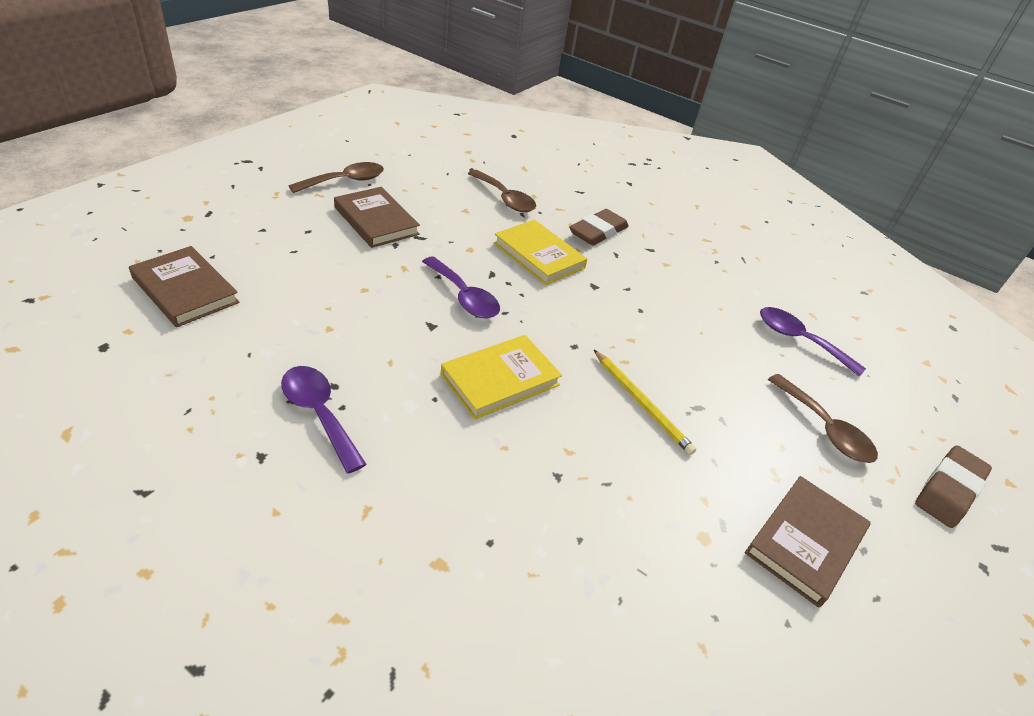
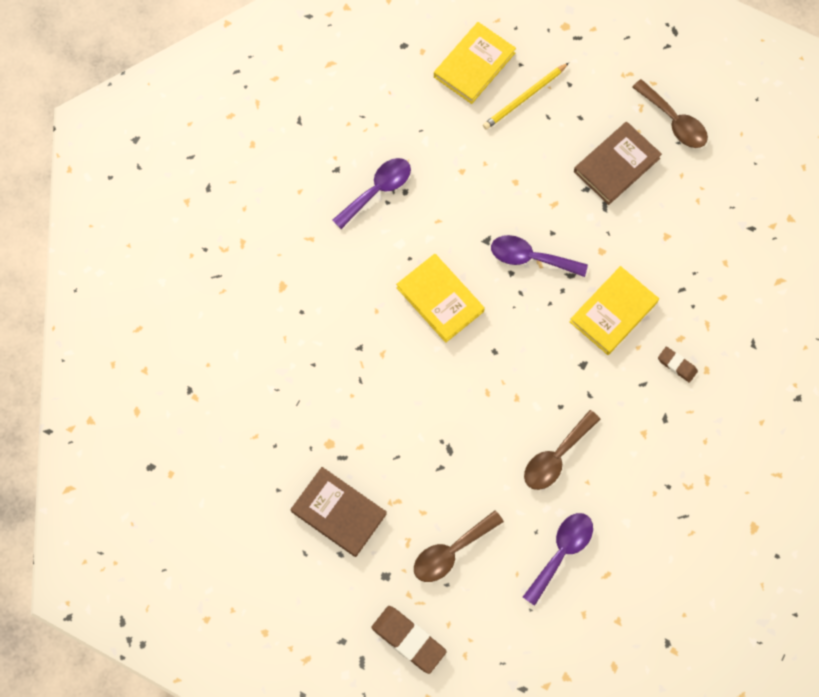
camera: 90 degrees right, 30 degrees up
brown book [129,246,240,327] -> yellow book [434,22,516,104]
purple spoon [422,256,500,318] -> purple spoon turned 60 degrees clockwise [491,235,588,277]
brown spoon [468,170,536,212] -> brown spoon moved to [524,410,600,490]
brown eraser [569,209,629,246] -> brown eraser [658,347,698,383], size x0.57
yellow pencil [594,350,696,455] -> yellow pencil moved to [483,63,569,130]

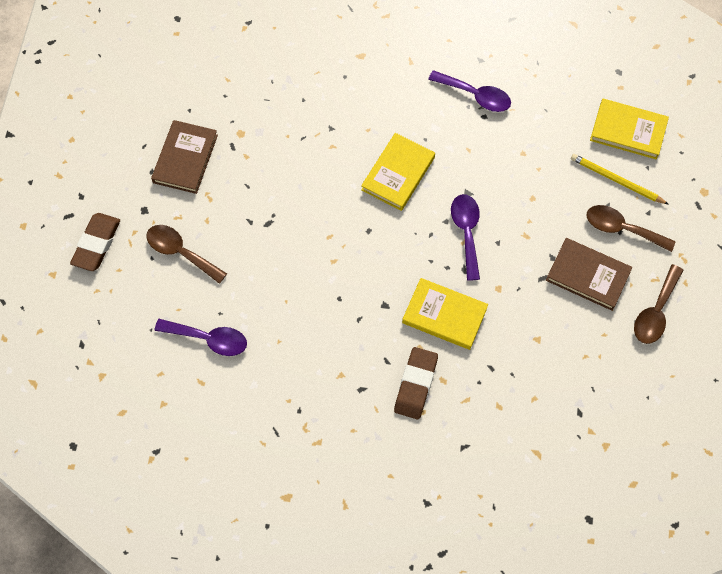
camera: 70 degrees right, 5 degrees down
brown spoon [524,410,600,490] -> brown spoon moved to [586,205,675,252]
brown eraser [658,347,698,383] -> brown eraser [394,347,438,419], size x1.76

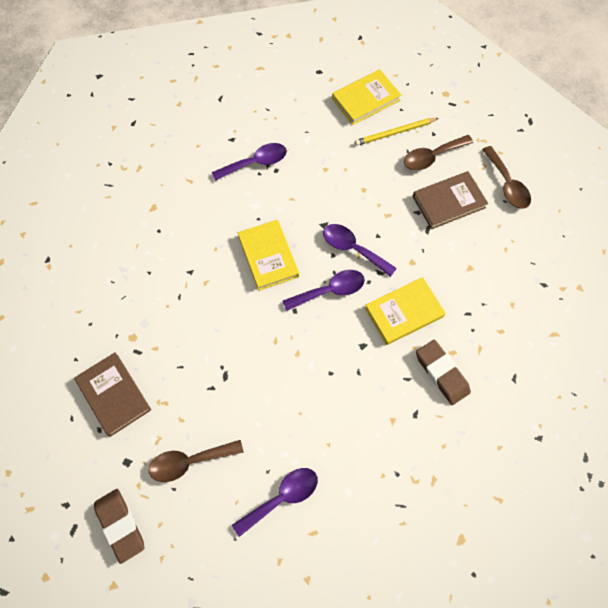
camera: 50 degrees left, 0 degrees up
none -> purple spoon [283,270,365,311]

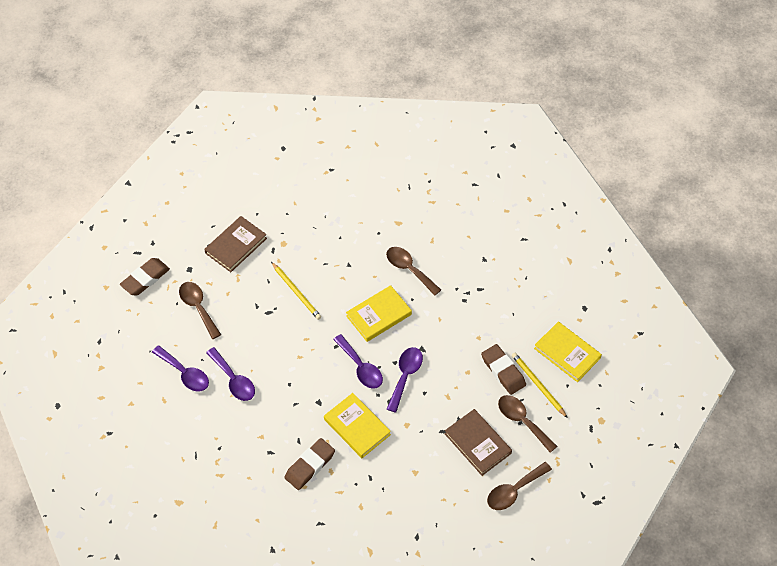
camera: 75 degrees right, 10 degrees down
purple spoon [212,143,287,181] -> purple spoon moved to [206,347,255,401]
none -> yellow pencil [271,262,321,320]
none -> brown spoon [386,247,441,296]
none -> brown eraser [481,344,526,395]

